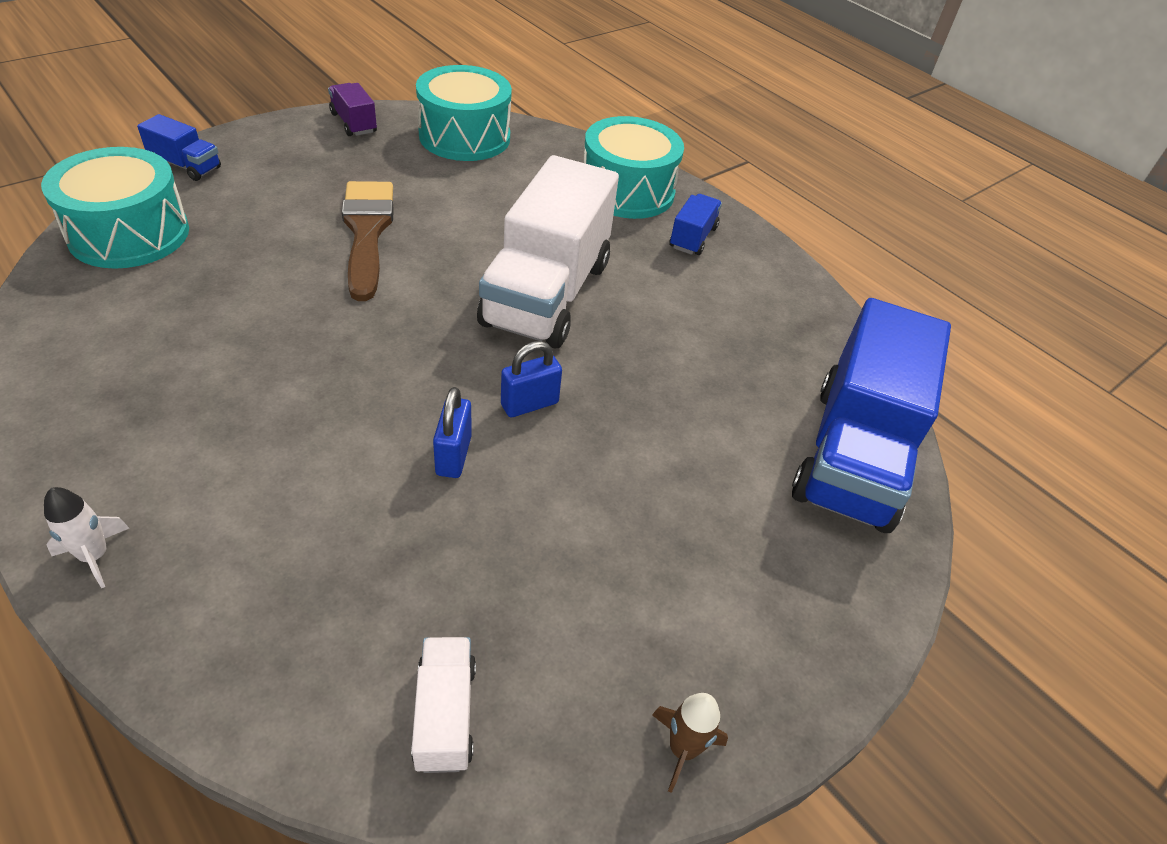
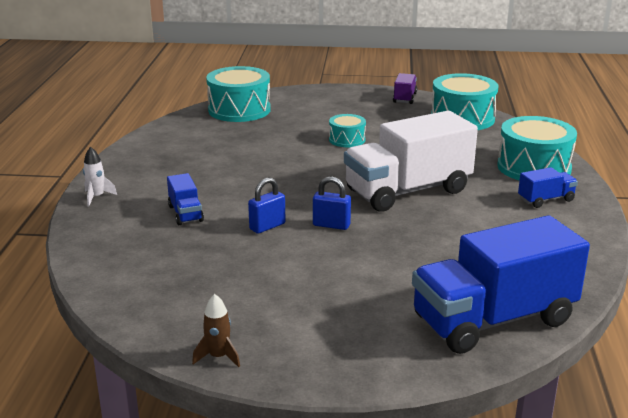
camera: 50 degrees right, 20 degrees down
blue truck [137,114,221,181] -> blue truck moved to [167,173,204,225]
brown brush [342,181,394,301] -> turquoise drum [329,114,366,147]
white truck [411,637,476,773] -> none

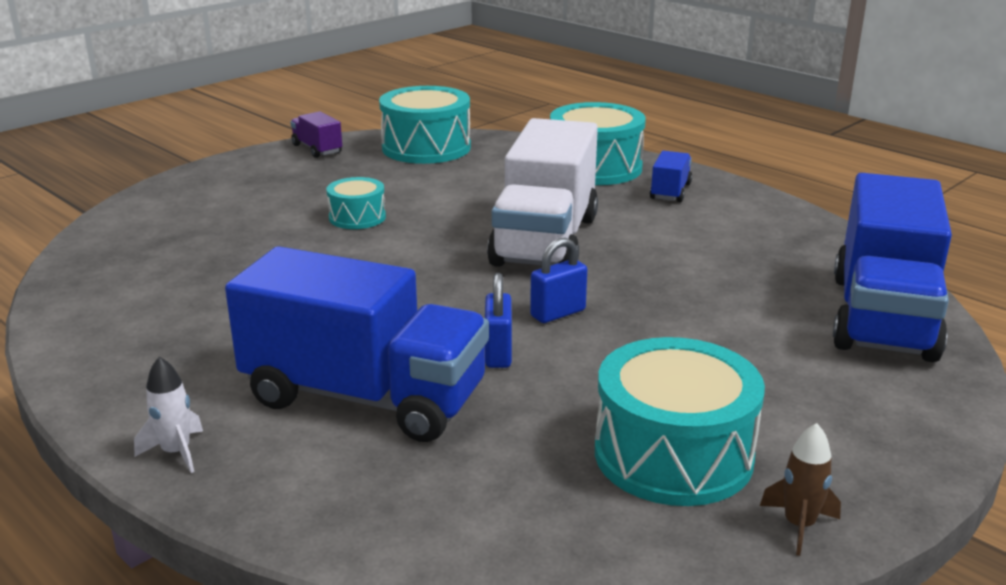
camera: 50 degrees left, 0 degrees up
blue truck [167,173,204,225] -> blue truck [225,246,489,442], size x2.30
turquoise drum [206,66,271,122] -> turquoise drum moved to [595,337,765,506]

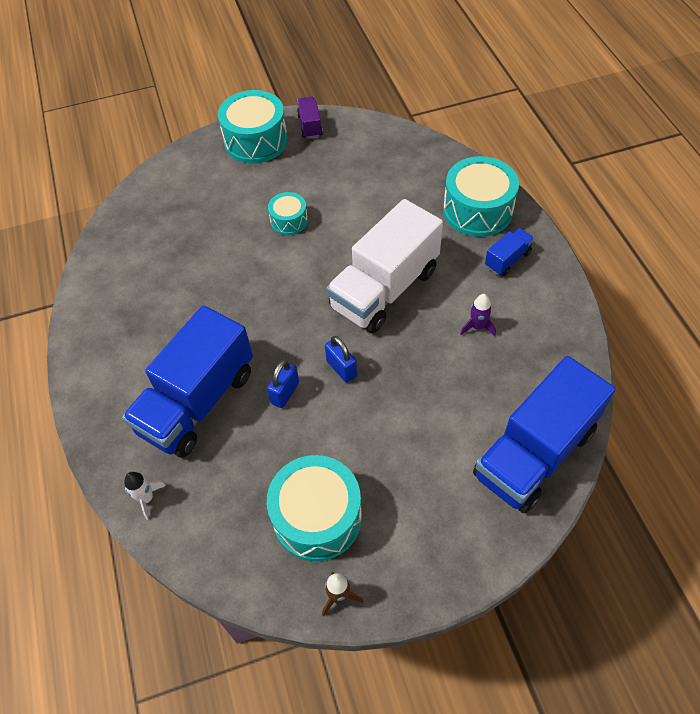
camera: 30 degrees right, 30 degrees up
white rocket [134,357,203,473] -> white rocket moved to [124,472,166,520]
blue truck [225,246,489,442] -> blue truck turned 75 degrees clockwise [122,305,253,458]
turquoise drum [379,86,471,164] -> turquoise drum moved to [218,90,288,163]
blue padlock [530,238,587,323] -> blue padlock turned 60 degrees clockwise [325,336,357,383]
none -> purple rocket [460,294,496,336]

